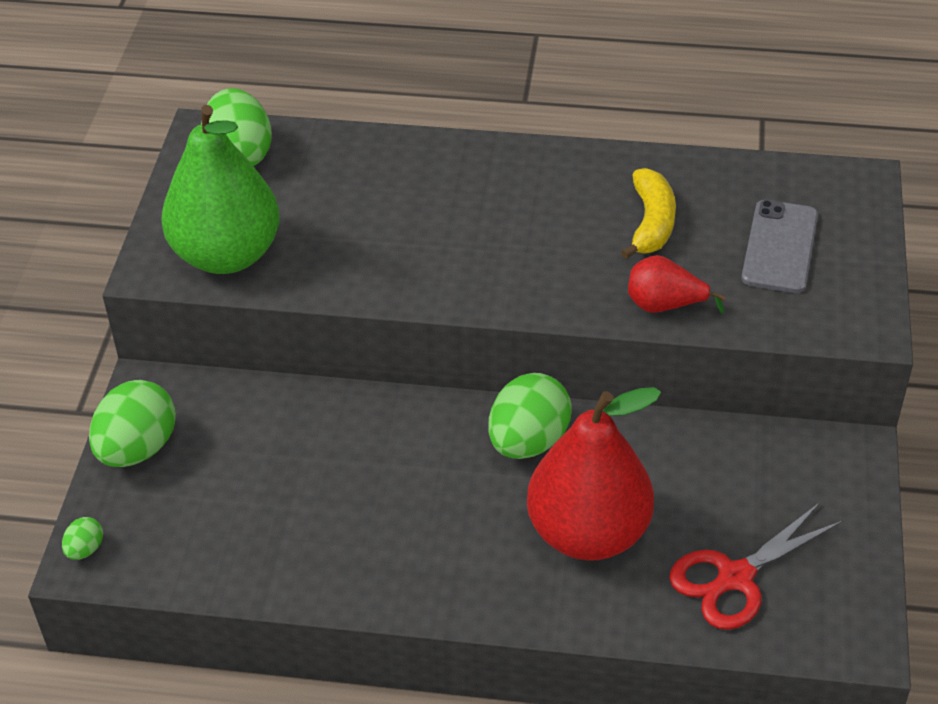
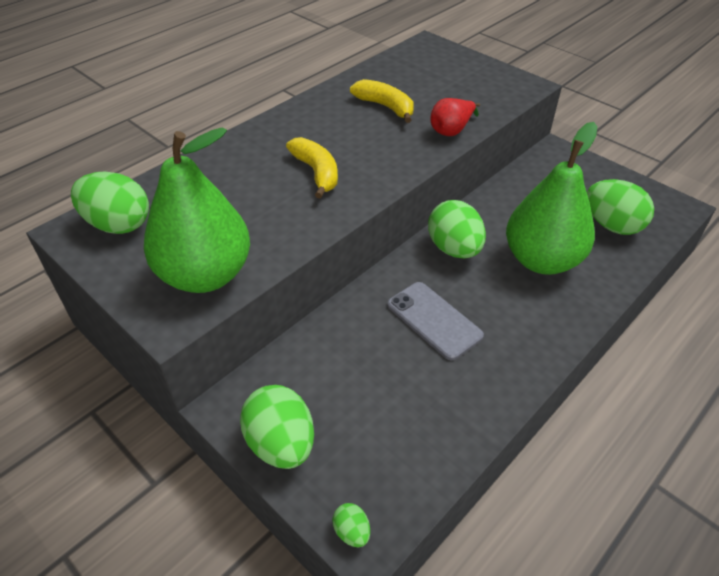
camera: 55 degrees left, 0 degrees up
red pear [527,387,661,561] -> green pear [506,122,597,275]
red scissors [669,502,843,630] -> green egg [587,179,654,235]
grey phone [741,200,818,293] -> grey phone moved to [387,282,484,360]
none -> yellow banana [286,137,338,198]

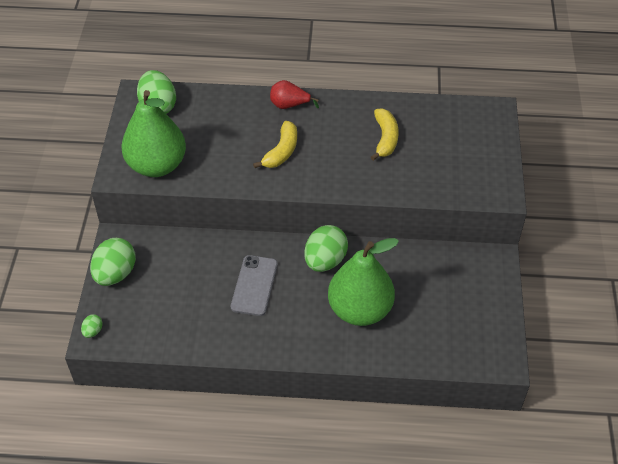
camera: 50 degrees right, 5 degrees up
red pear [430,98,480,136] -> red pear moved to [270,80,319,109]
green egg [587,179,654,235] -> none

